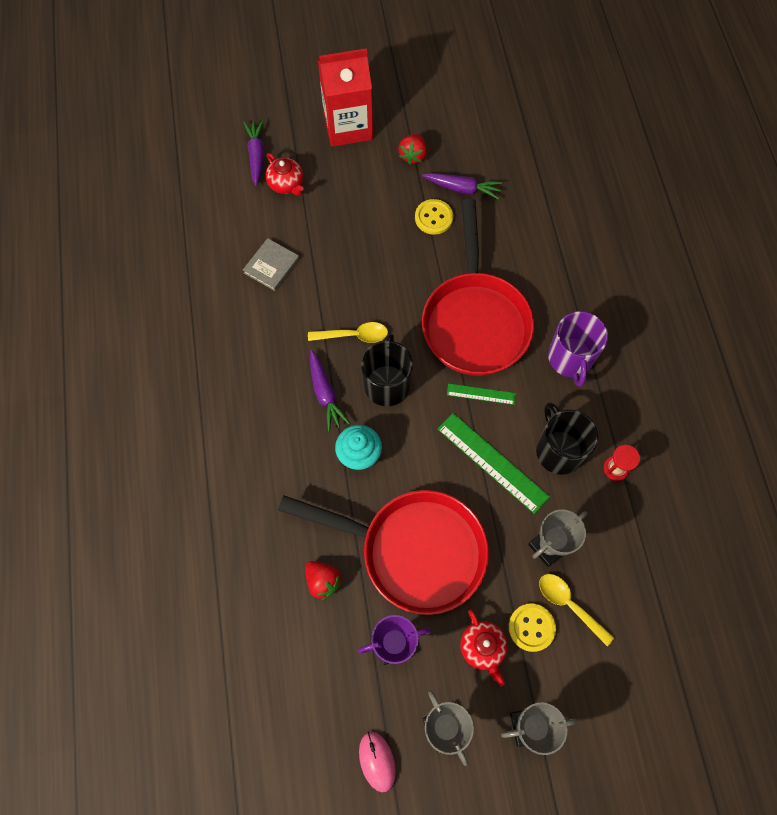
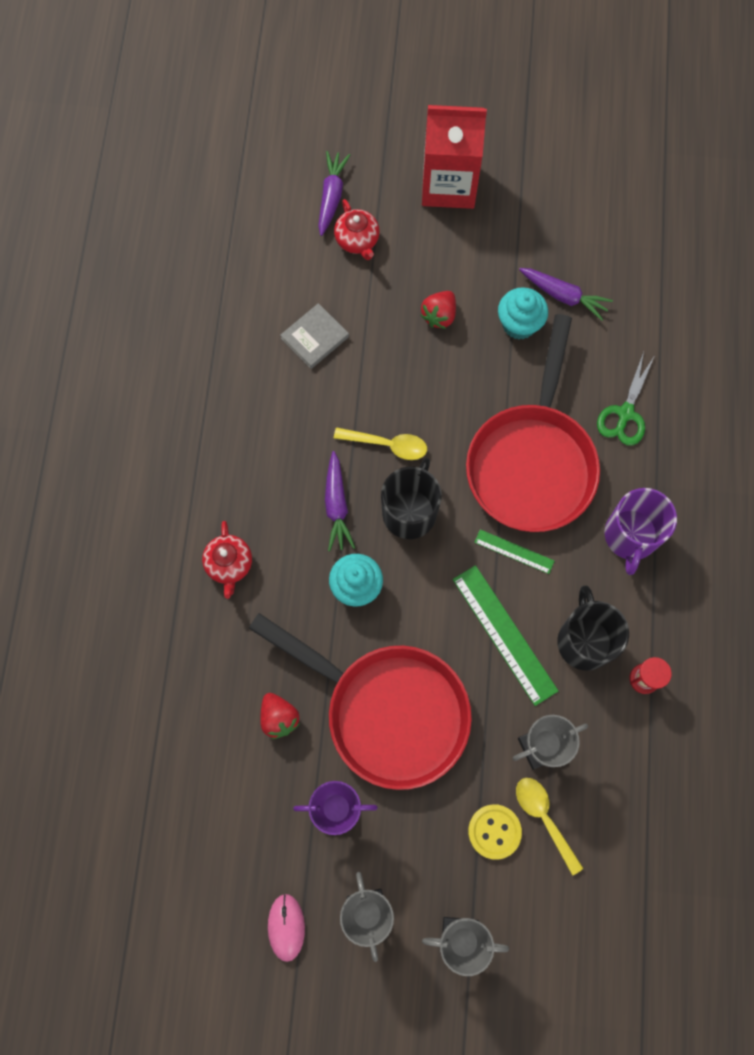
camera: 15 degrees right, 5 degrees up
red strawberry [398,134,427,165] -> red strawberry moved to [420,291,456,329]
yellow button [415,199,453,235] -> turquoise cupcake [498,287,548,339]
red teapot [460,609,508,686] -> red teapot moved to [202,521,252,599]
none -> green scissors [597,352,655,446]

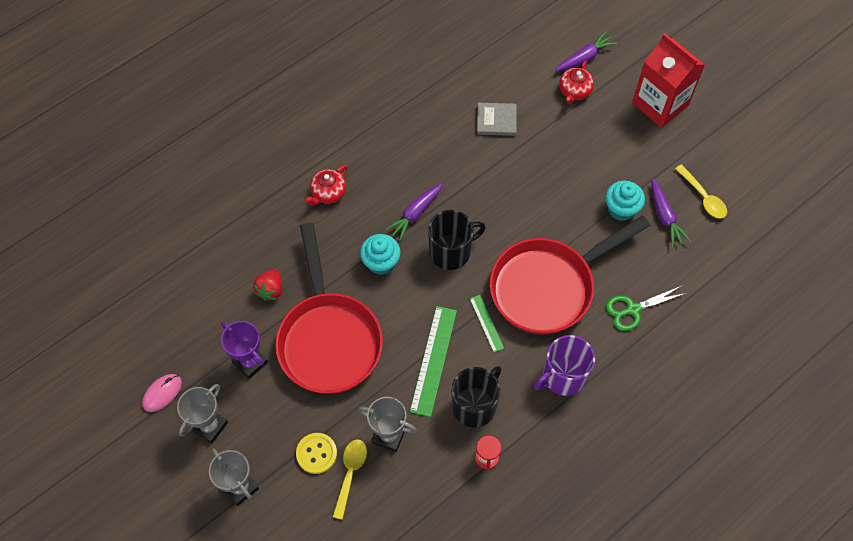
camera: 45 degrees right, 10 degrees down
yellow spoon [334,427,427,460] -> yellow spoon moved to [675,164,727,218]
red strawberry [420,291,456,329] -> none

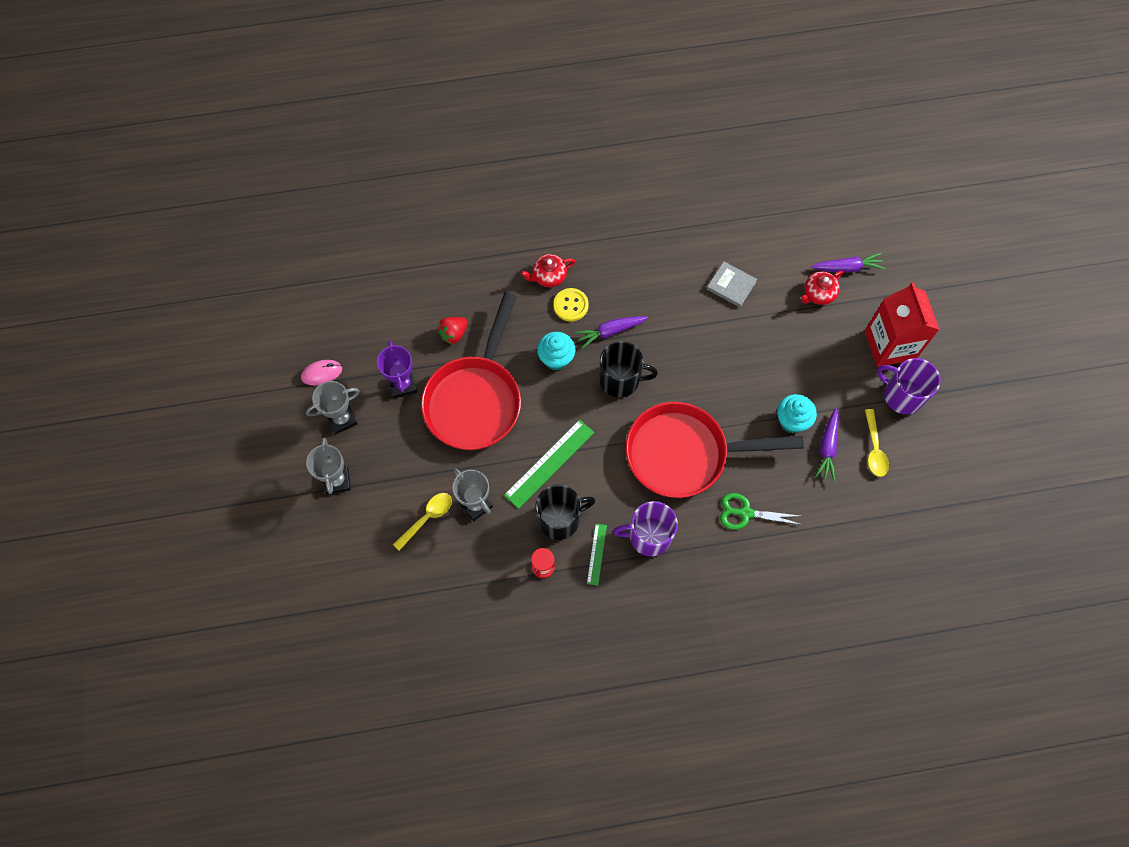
camera: 30 degrees right, 5 degrees up
yellow button [296,433,337,474] -> yellow button moved to [554,288,589,321]
green ruler [469,295,504,353] -> green ruler moved to [587,524,607,586]
none -> purple mug [877,358,941,414]

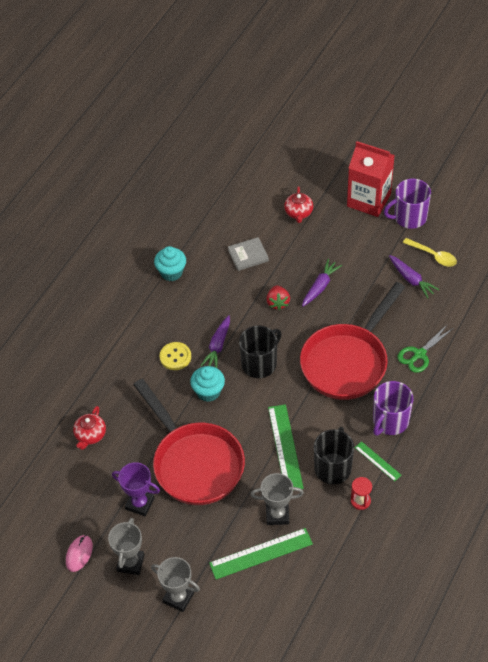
camera: 50 degrees left, 15 degrees down
yellow spoon [393,493,452,551] -> green ruler [209,528,313,579]
red strawberry [438,317,468,345] -> red strawberry moved to [266,285,290,310]
red teapot [521,254,575,287] -> red teapot moved to [73,406,106,450]
turquoise cupcake [777,394,817,433] -> turquoise cupcake moved to [154,246,186,281]
purple carrot [811,253,885,273] -> purple carrot moved to [302,259,342,307]

